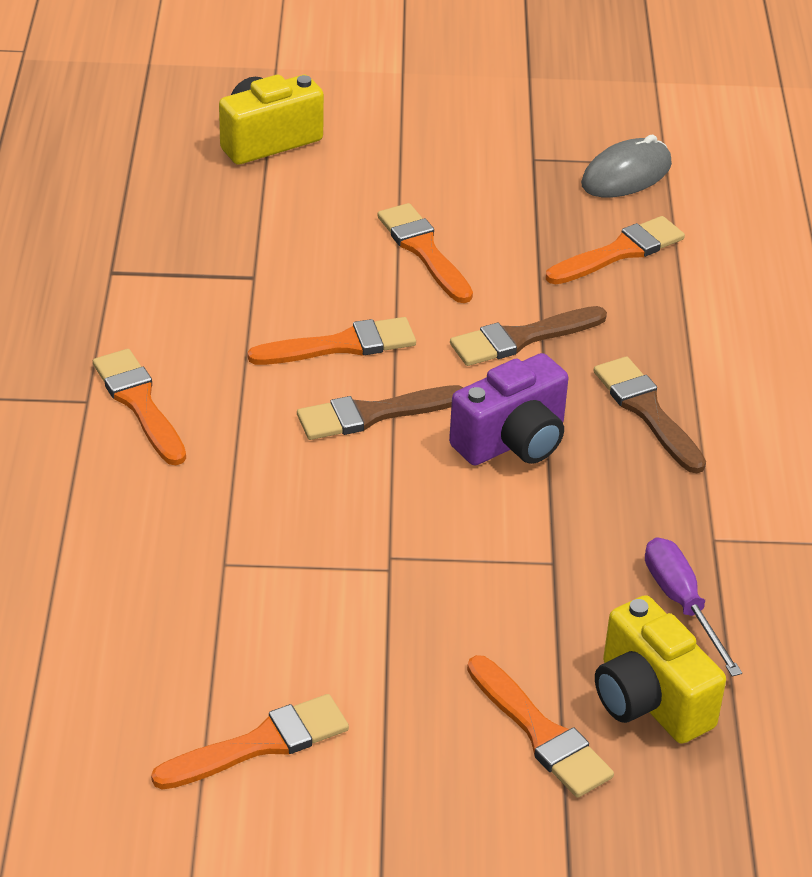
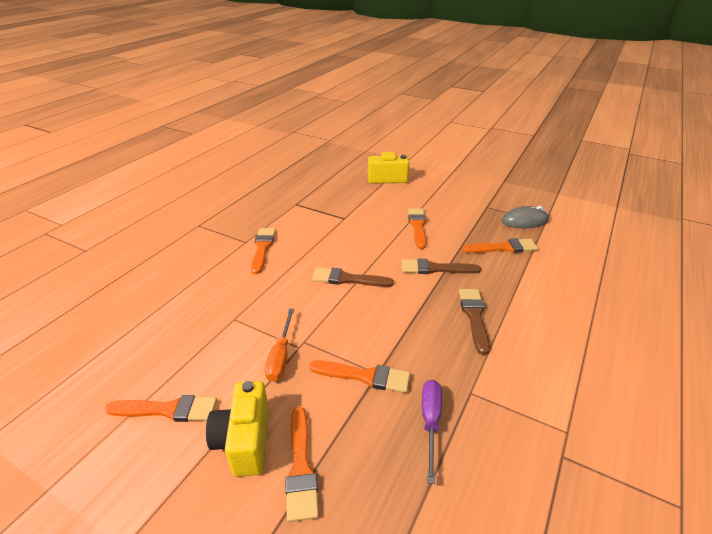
camera: 30 degrees right, 5 degrees down
orange brush [248,317,416,365] -> orange brush moved to [309,360,410,393]
purple camera [449,353,568,465] -> none
yellow camera [595,595,726,744] -> yellow camera moved to [206,381,269,476]
none -> orange screwdriver [265,309,294,382]

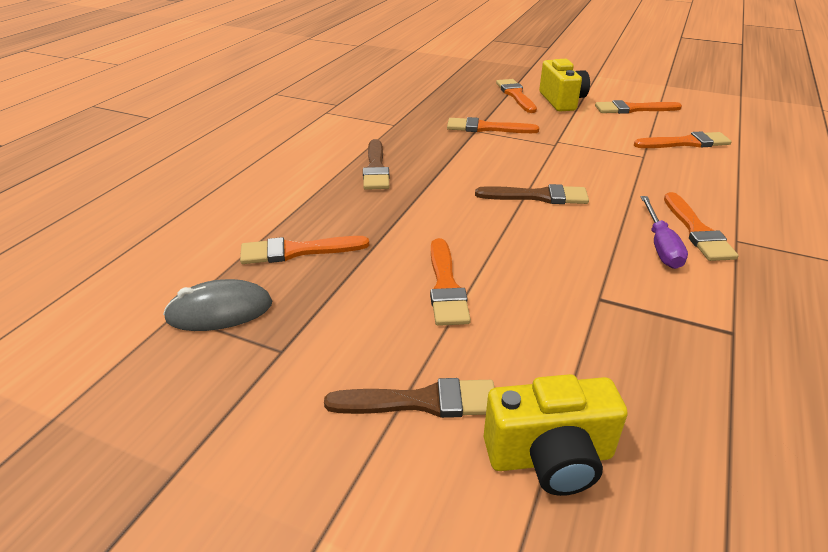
camera: 175 degrees right, 0 degrees up
orange screwdriver [265,309,294,382] -> none
brown brush [402,259,481,274] -> brown brush moved to [324,378,495,418]
purple screwdriver [422,380,442,484] -> purple screwdriver moved to [641,196,688,269]
none -> orange brush [634,131,731,148]

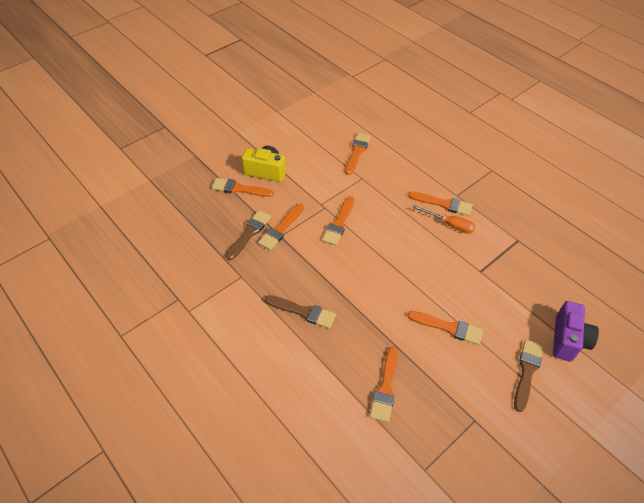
camera: 65 degrees left, 15 degrees up
grey mouse [163,279,272,331] -> none
brown brush [475,184,589,204] -> brown brush moved to [226,210,271,260]
yellow camera [484,374,628,496] -> purple camera [553,301,599,362]
orange brush [595,100,682,114] -> orange brush moved to [322,196,354,245]
purple screwdriver [641,196,688,269] -> orange screwdriver [413,205,475,234]

